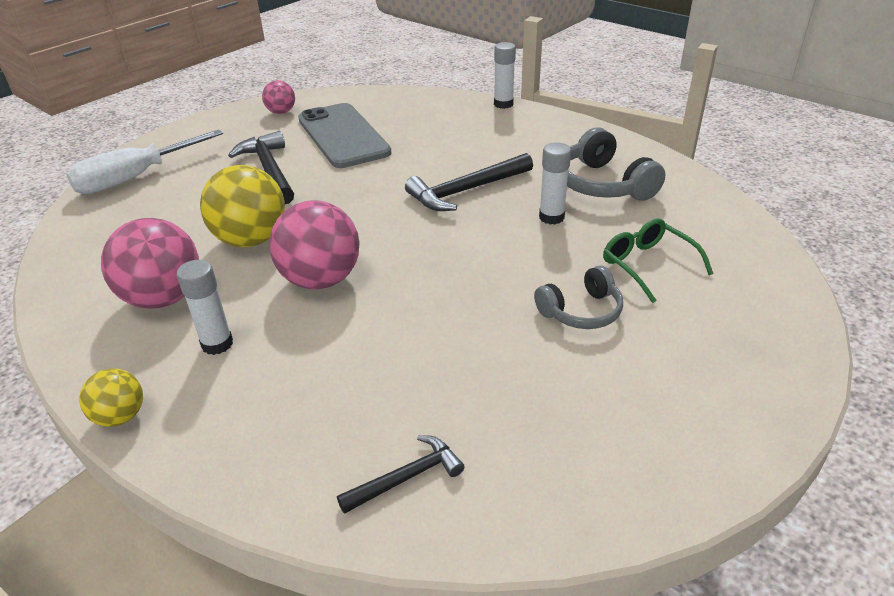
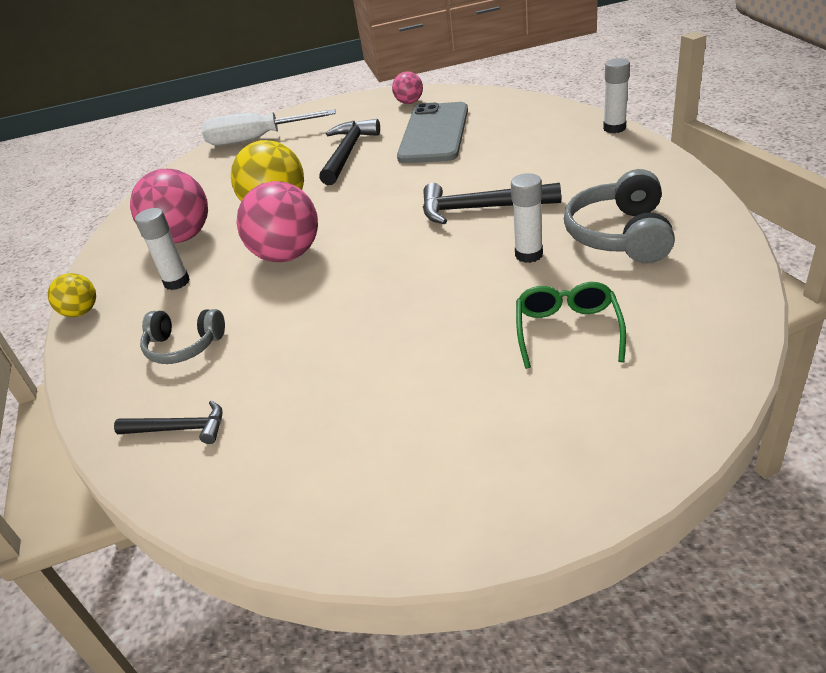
camera: 40 degrees right, 0 degrees up
grey headphones [534,265,623,329] -> grey headphones moved to [140,309,225,364]

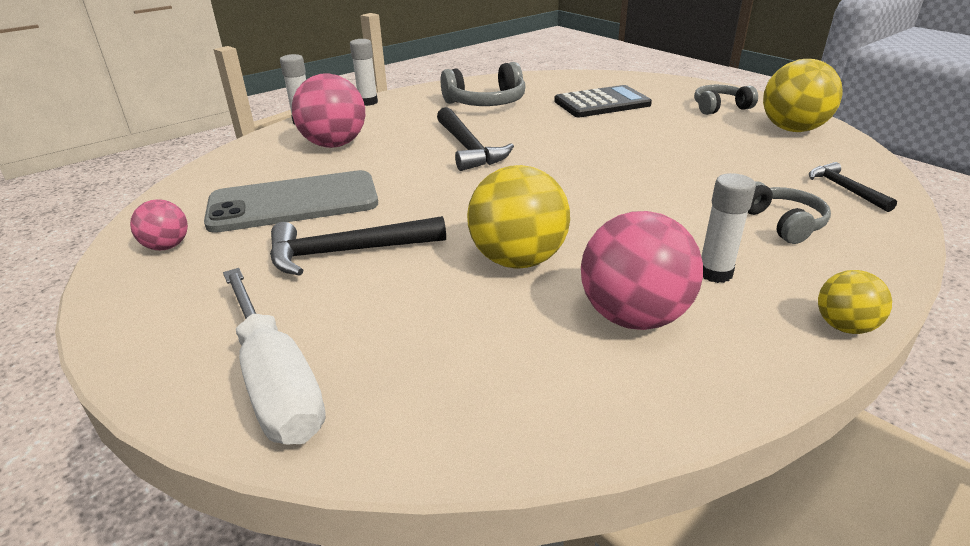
camera: 120 degrees left, 5 degrees down
pink ball [236,181,318,262] -> pink ball moved to [292,73,365,148]
white glue stick [511,173,543,263] -> white glue stick moved to [350,39,378,106]
green glasses [516,282,626,369] -> black calculator [554,85,652,117]
none -> grey headphones [694,85,758,115]
none -> yellow ball [763,59,842,132]

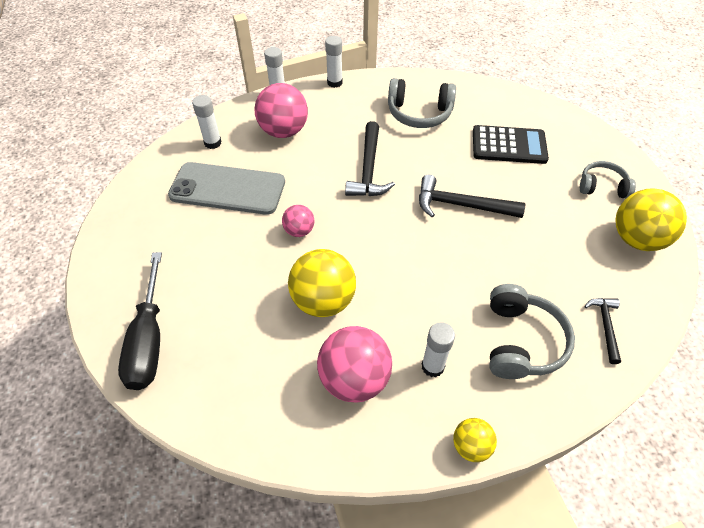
camera: 25 degrees right, 20 degrees up
pink ball [130,199,188,250] -> pink ball moved to [282,205,314,237]
white screwdriver [223,268,326,445] -> black screwdriver [118,252,162,390]
black hammer [270,216,446,276] -> black hammer moved to [419,175,525,218]
grey headphones [748,182,831,244] -> grey headphones [489,284,575,379], size x1.53
none -> white glue stick [192,95,222,149]

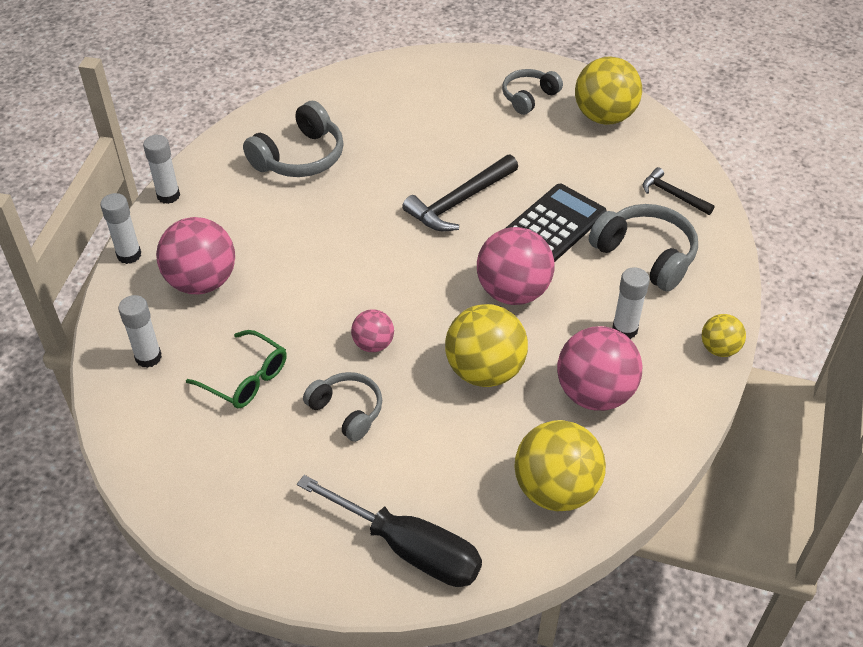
camera: 55 degrees left, 5 degrees down
grey phone [168,162,285,215] -> green glasses [186,330,287,409]
black hammer [345,121,395,196] -> none
black calculator [473,125,549,164] -> black calculator moved to [506,184,607,262]
none -> grey headphones [303,372,382,442]
none -> pink ball [477,227,555,305]
none -> yellow ball [514,420,606,511]

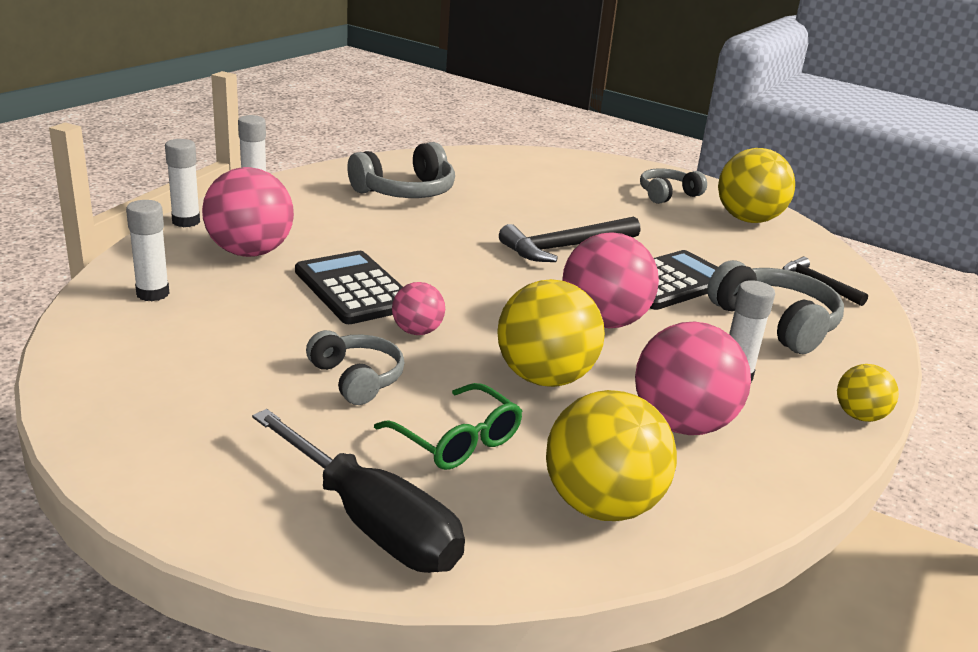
camera: 10 degrees right, 20 degrees down
green glasses [186,330,287,409] -> green glasses moved to [374,383,522,470]
none -> black calculator [295,251,403,324]

